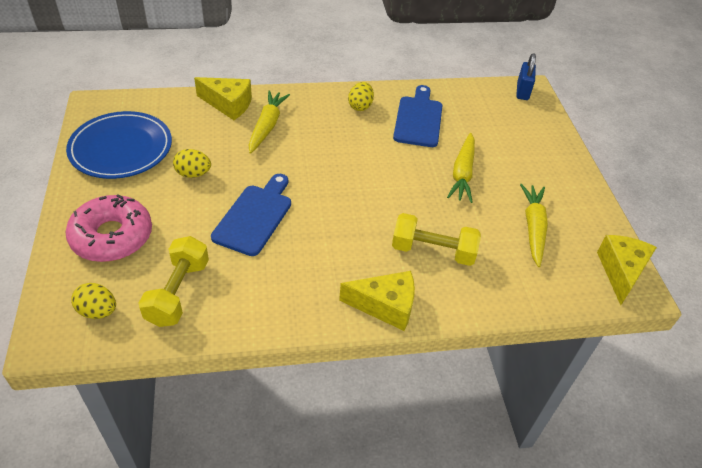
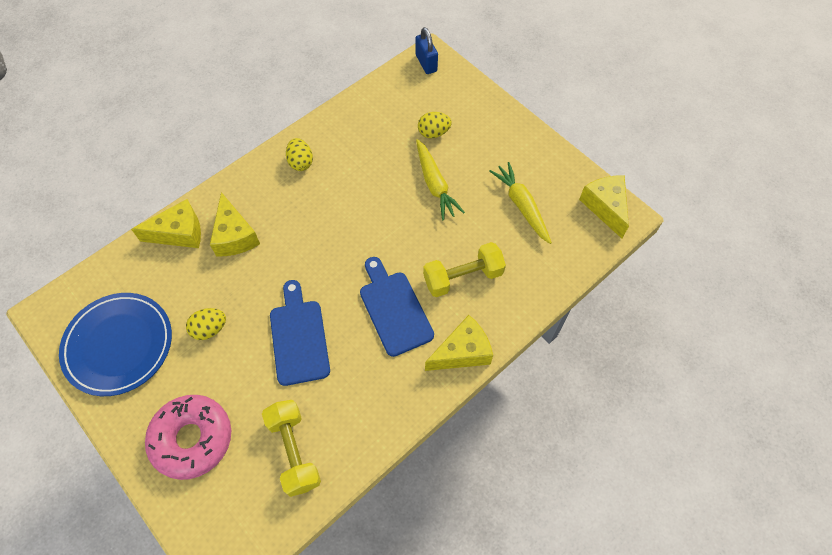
camera: 30 degrees left, 15 degrees up
yellow egg [71,283,116,319] -> yellow egg moved to [418,112,452,138]
yellow carrot [249,90,290,154] -> yellow cheese [210,192,260,257]
blue cutting board [393,85,442,147] -> blue cutting board moved to [360,257,434,357]

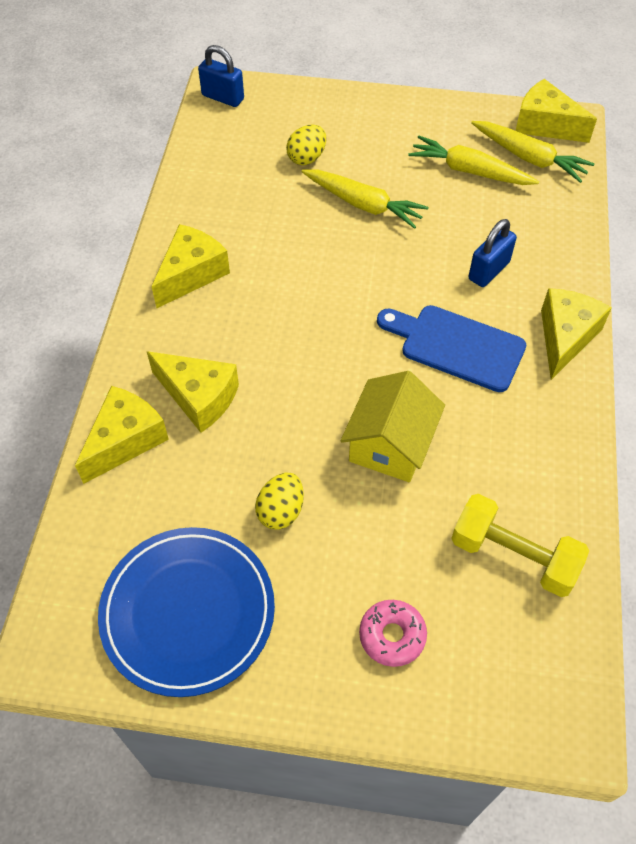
camera: 40 degrees left, 5 degrees down
pink donut [145,395,231,480] -> pink donut [359,600,427,667], size x0.54
blue cutting board [270,280,330,386] -> yellow house [341,371,445,482]
yellow egg [286,138,313,171] -> yellow cheese [151,224,230,308]
yellow dumbbell [423,242,506,297] -> blue padlock [469,219,517,287]
none -> yellow carrot [471,121,594,183]

